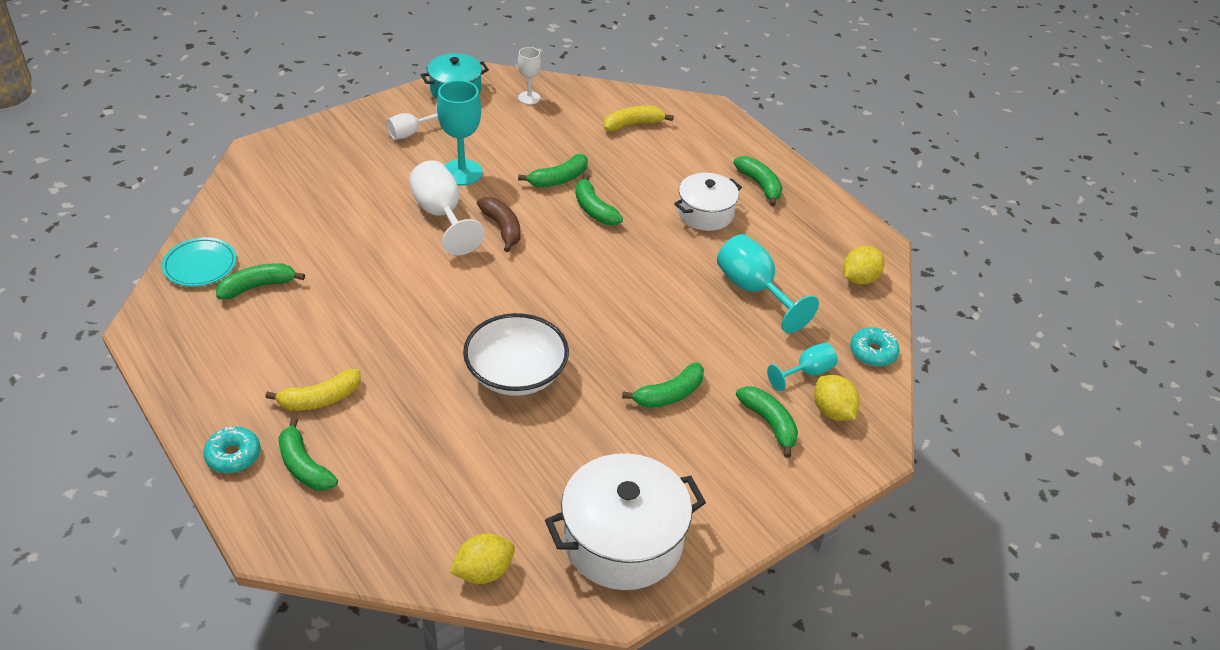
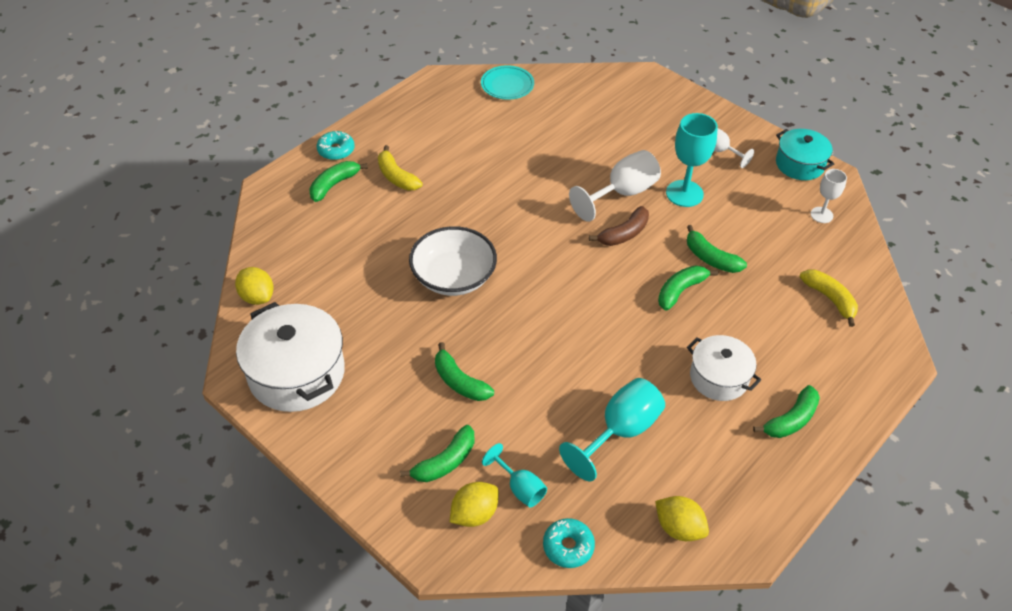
camera: 80 degrees right, 5 degrees up
green banana [216,263,305,299] -> none

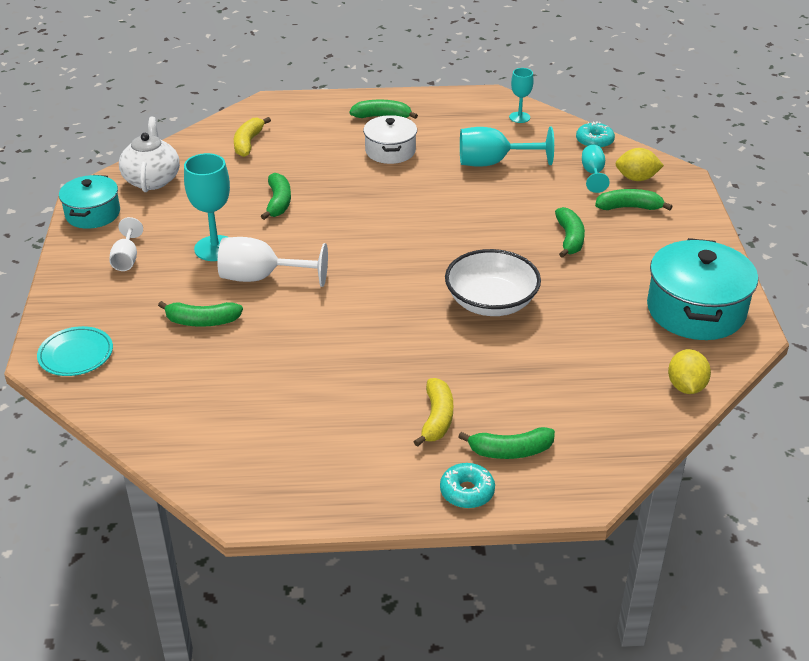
camera: 135 degrees left, 10 degrees down
white pot [236,302,345,412] -> turquoise pot [647,238,758,340]
turquoise plate [481,65,534,100] -> turquoise plate moved to [37,326,113,376]
brown banana [589,206,649,246] -> none
yellow lemon [655,496,709,541] -> turquoise goblet [509,68,534,123]
green banana [658,265,718,311] -> green banana moved to [158,301,243,327]
white goblet [810,169,847,223] -> white teapot [119,117,180,192]

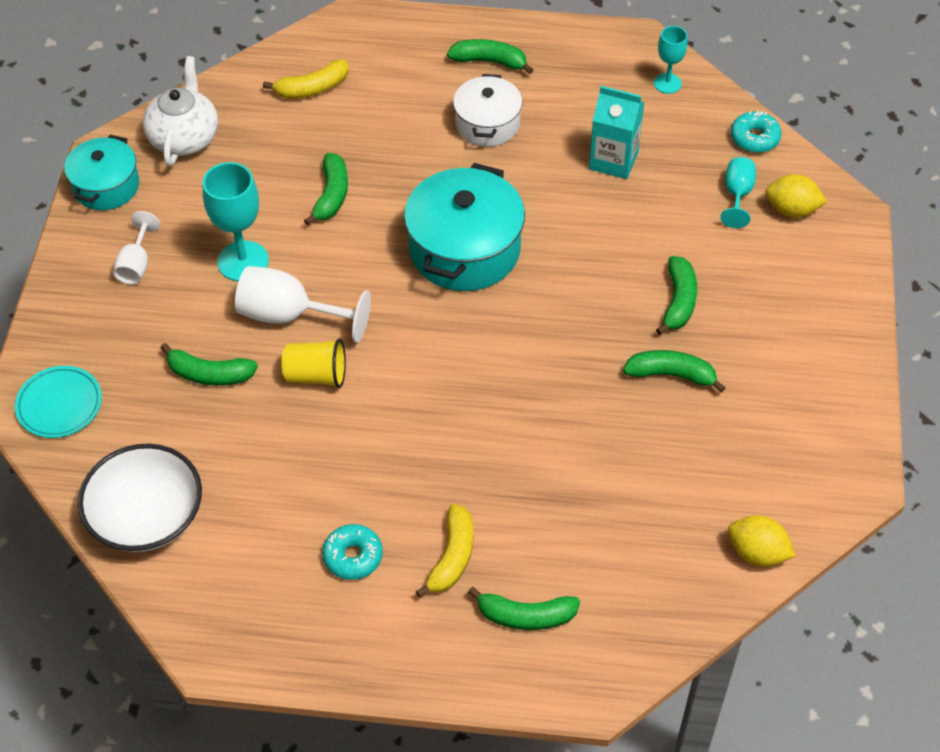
camera: 10 degrees right, 15 degrees up
yellow banana [234,117,271,157] -> yellow banana turned 135 degrees counterclockwise [263,59,349,99]
turquoise donut [440,463,495,508] -> turquoise donut moved to [322,524,383,580]
white bowl [445,249,541,316] -> white bowl moved to [78,444,202,552]
turquoise goblet [460,127,554,167] -> turquoise carton [589,86,645,179]
green banana [595,189,673,210] -> green banana moved to [623,350,726,393]
turquoise pot [647,238,758,340] -> turquoise pot moved to [404,163,525,291]
yellow lemon [668,349,711,394] -> yellow lemon turned 75 degrees counterclockwise [728,515,796,566]
none -> yellow cup [281,338,346,388]

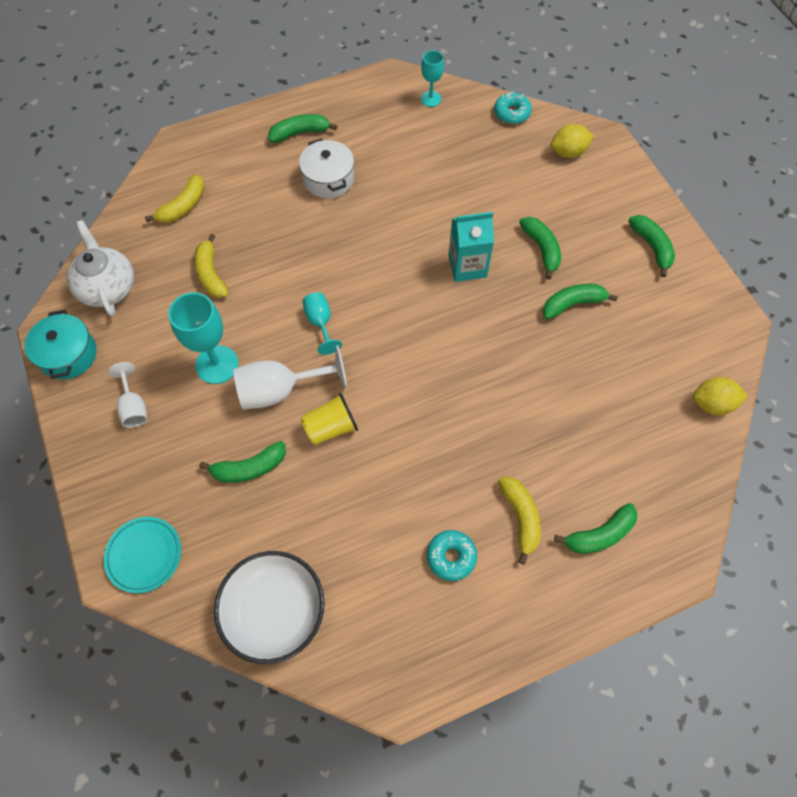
camera: 30 degrees left, 10 degrees up
green banana [304,153,348,226] -> green banana moved to [628,215,675,277]
turquoise pot [404,163,525,291] -> none
turquoise carton [589,86,645,179] -> turquoise carton moved to [448,212,494,282]
turquoise goblet [720,157,756,228] -> turquoise goblet moved to [302,292,342,355]
none -> yellow banana [194,234,229,298]

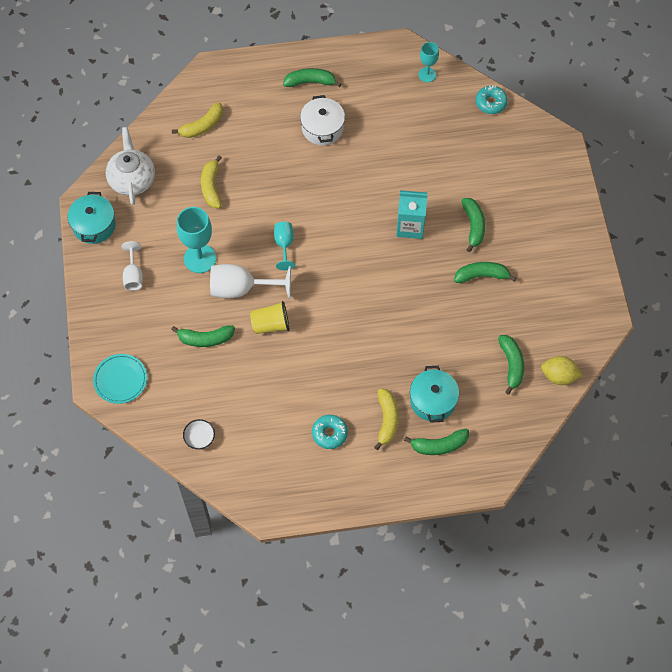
camera: 15 degrees right, 0 degrees up
white bowl [214,551,325,664] -> white bowl [183,419,215,450], size x0.43
yellow lemon [550,124,594,158] -> none
green banana [628,215,675,277] -> green banana moved to [498,335,524,395]
none -> turquoise pot [410,366,459,423]

